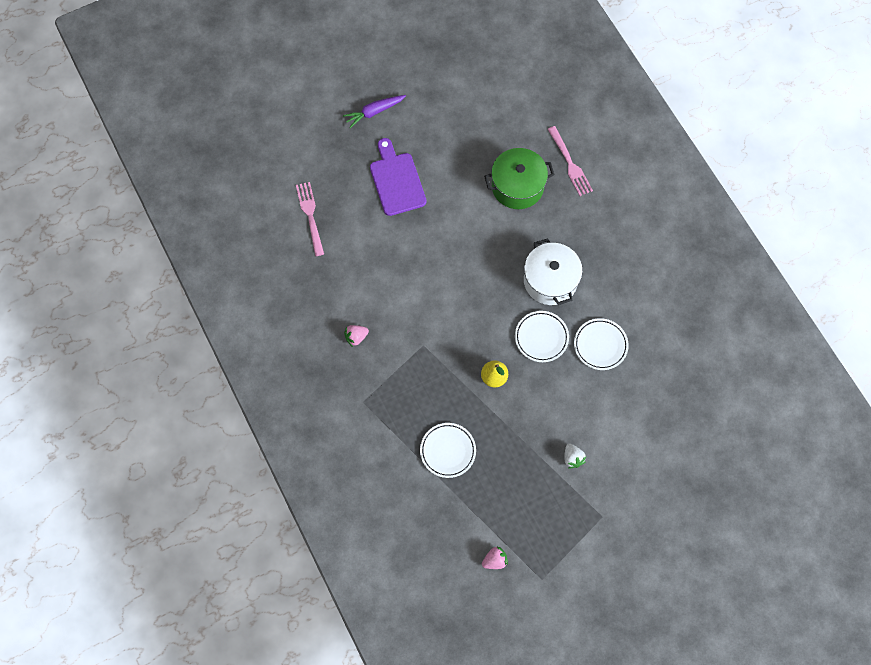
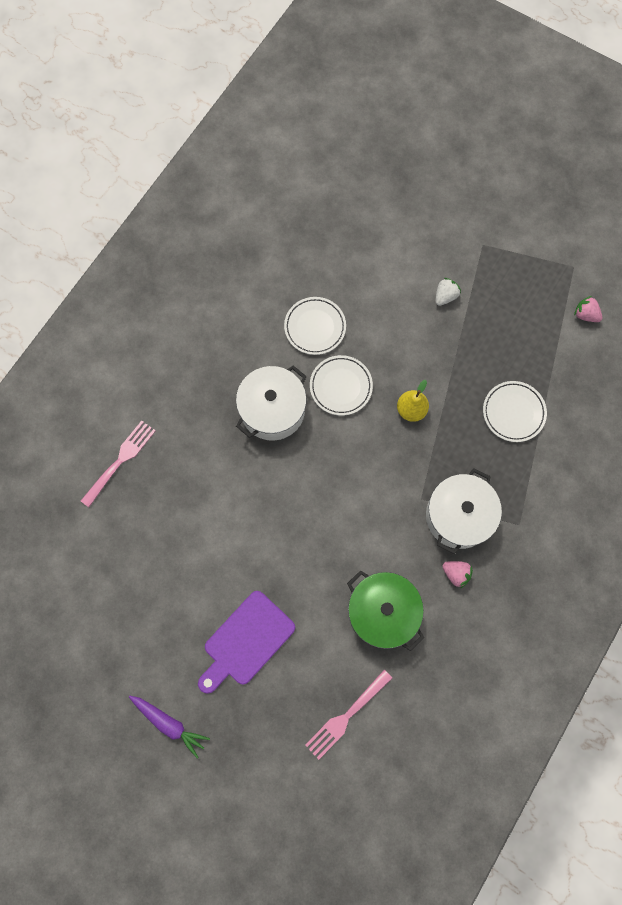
camera: 120 degrees left, 5 degrees up
green pot [484,148,554,209] -> green pot moved to [347,570,424,651]
none -> white pot [426,469,502,554]

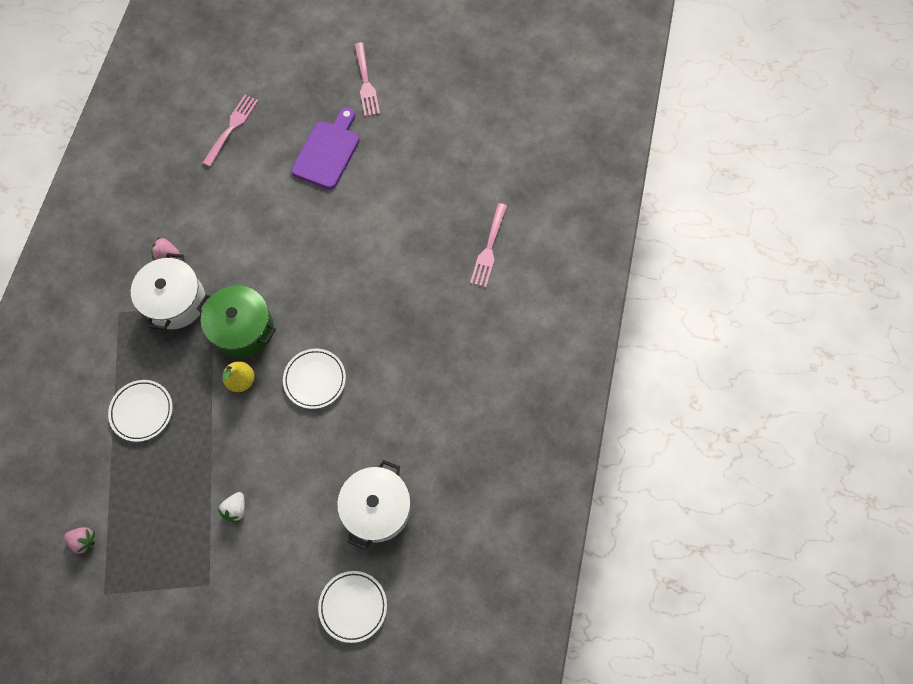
camera: 160 degrees right, 5 degrees down
purple carrot [129,696,210,759] -> pink fork [354,42,380,116]
white pot [236,366,307,441] -> white pot moved to [337,460,411,550]
white plate [284,297,346,355] -> white plate moved to [318,571,387,643]
green pot [347,570,424,651] -> green pot moved to [197,286,276,358]

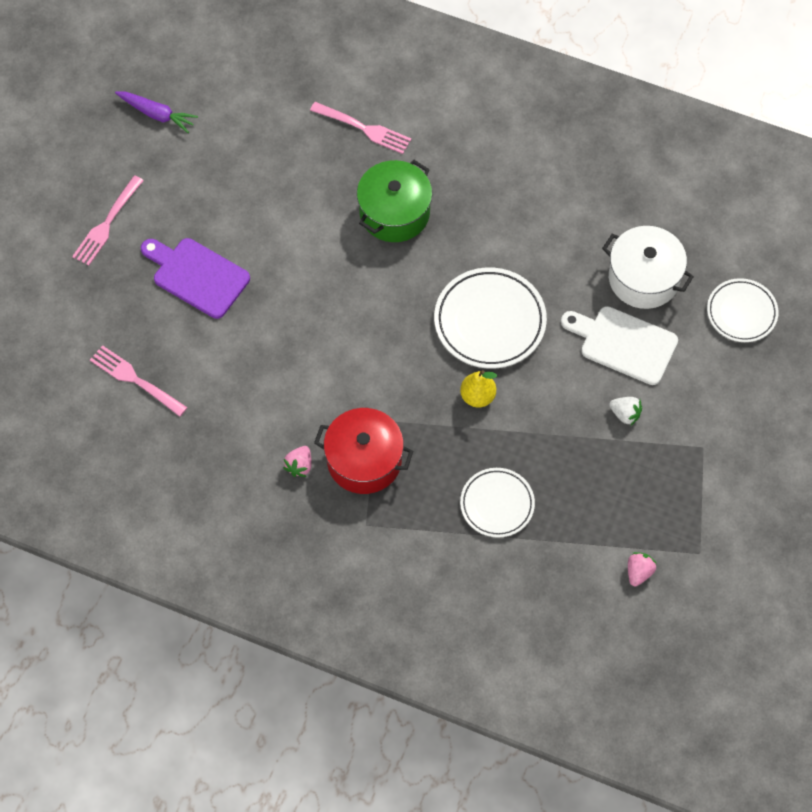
camera: 80 degrees left, 5 degrees down
white pot [131,253,205,330] -> red pot [314,408,413,494]
green pot [197,286,276,358] -> green pot moved to [357,160,432,242]
white plate [283,349,346,409] -> white plate [434,267,547,369], size x1.57
pink fork [354,42,380,116] -> pink fork turned 120 degrees clockwise [72,175,144,266]
none -> purple carrot [115,91,198,133]
none -> white cutting board [561,306,678,385]

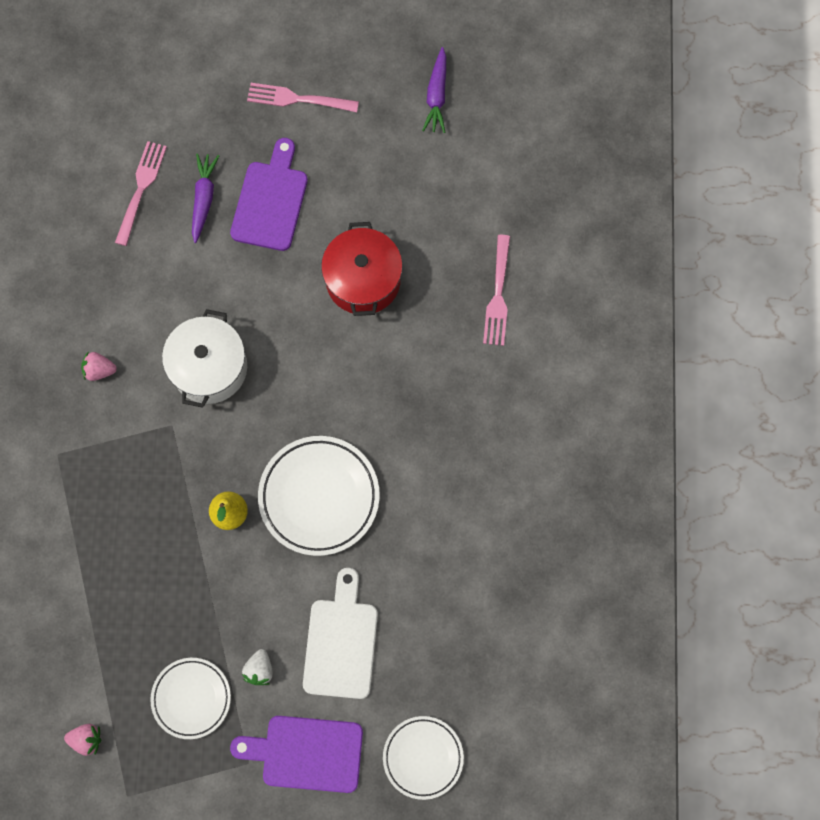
camera: 70 degrees right, 10 degrees up
red pot [314,408,413,494] -> red pot moved to [321,222,403,316]
green pot [357,160,432,242] -> none
white plate [460,468,535,538] -> white plate moved to [150,658,231,739]
white pot [602,226,694,309] -> white pot moved to [162,309,247,408]
none -> purple carrot [192,153,219,243]
none -> purple cutting board [230,716,363,793]

